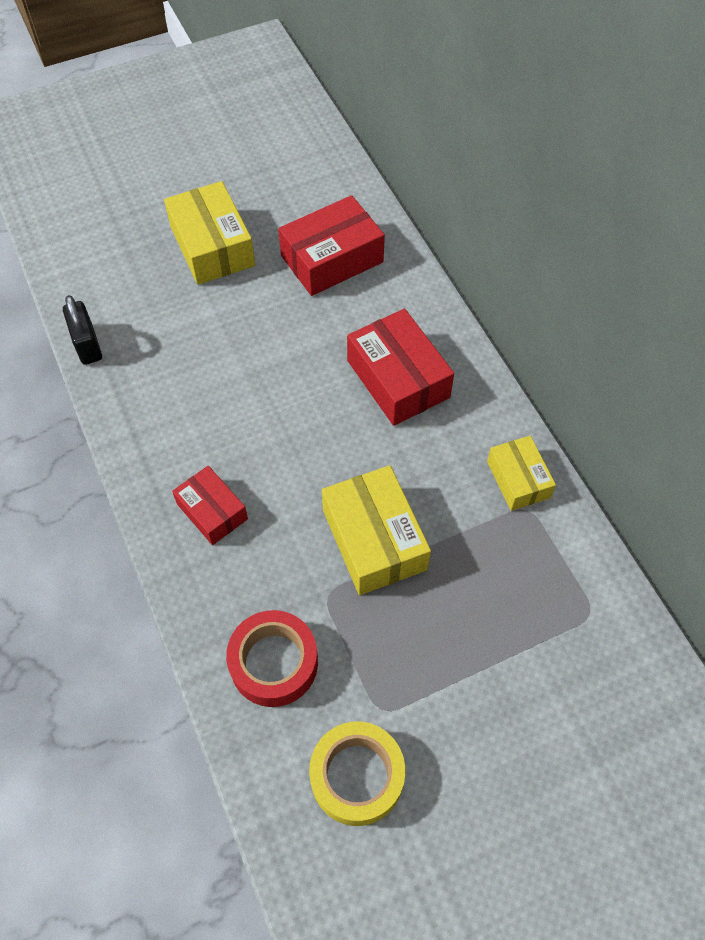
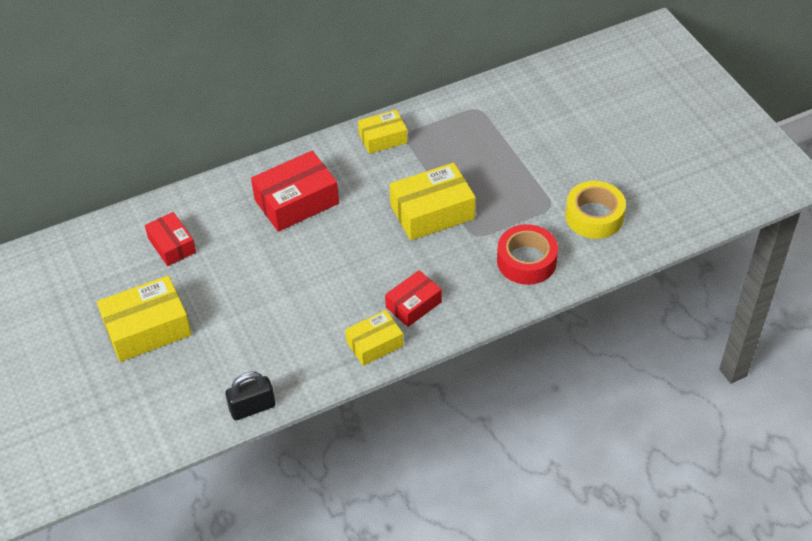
camera: 90 degrees left, 10 degrees down
red box [278,195,385,296] -> red box [145,212,196,266], size x0.62
none -> yellow box [345,310,404,366]

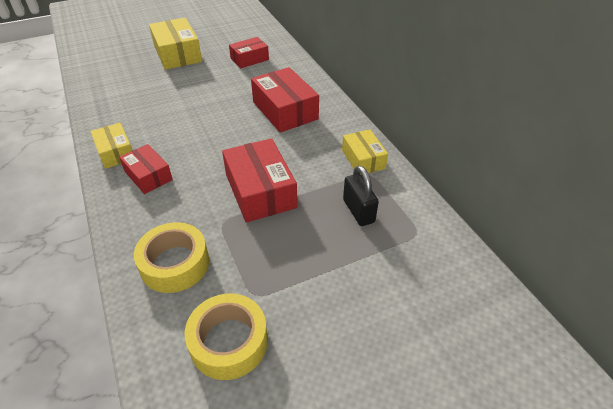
camera: 90 degrees right, 5 degrees down
black padlock [225,372,275,420] -> black padlock moved to [343,166,379,226]
yellow box [390,163,476,240] -> red box [222,138,297,223]
red tape [497,224,558,285] -> yellow tape [134,222,209,293]

